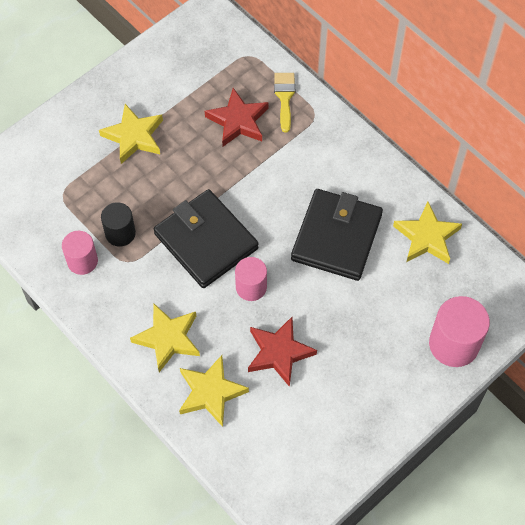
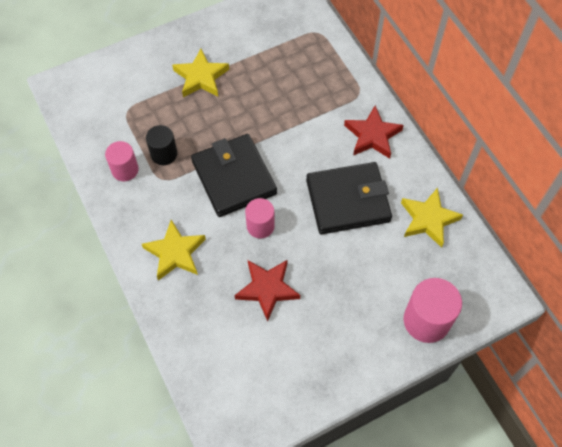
camera: 15 degrees right, 0 degrees up
yellow star [179,355,249,427] -> none
red star [205,88,268,146] -> red star moved to [344,105,404,159]
yellow brush [274,73,295,133] -> none
black wallet [291,189,383,281] -> black wallet turned 45 degrees clockwise [306,162,392,234]

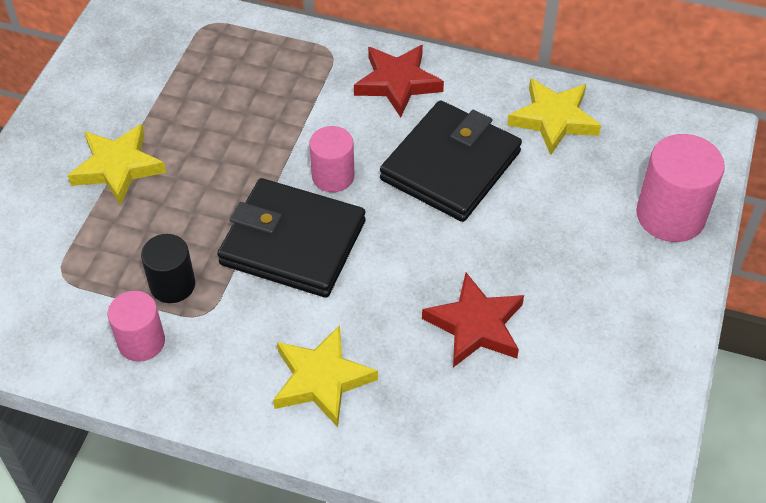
camera: 45 degrees left, 10 degrees down
pink cylinder [245,198,275,238] -> pink cylinder moved to [309,126,354,192]

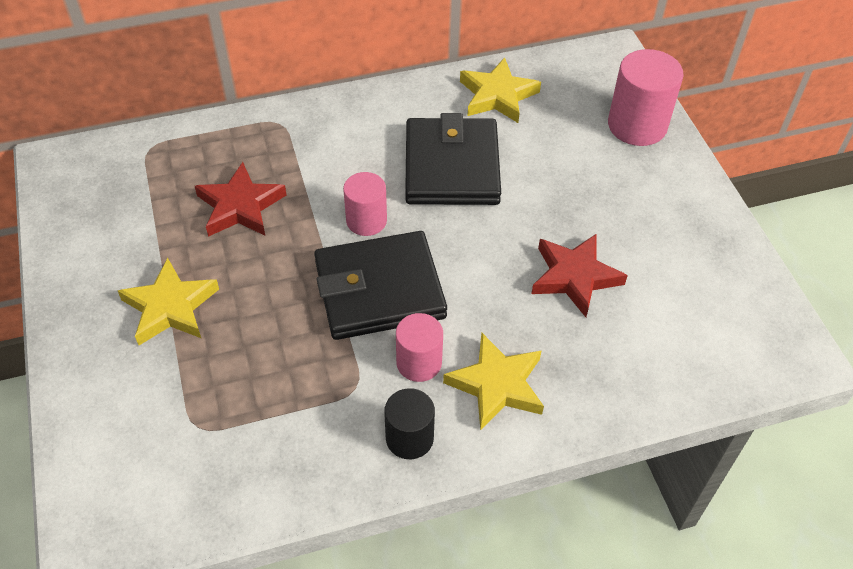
camera: 35 degrees left, 0 degrees up
pink cylinder [108,291,165,362] -> pink cylinder moved to [396,313,443,382]
black cylinder [141,234,195,303] -> black cylinder moved to [384,388,435,459]
red star [354,45,444,117] -> red star moved to [195,162,287,237]

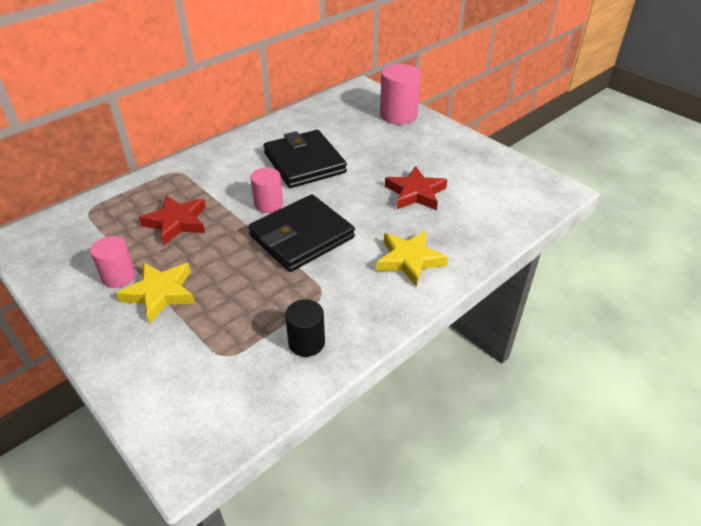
camera: 25 degrees left, 10 degrees down
black cylinder [384,388,435,459] -> black cylinder moved to [285,299,325,357]
pink cylinder [396,313,443,382] -> pink cylinder moved to [90,236,136,288]
yellow star [460,57,541,123] -> none

